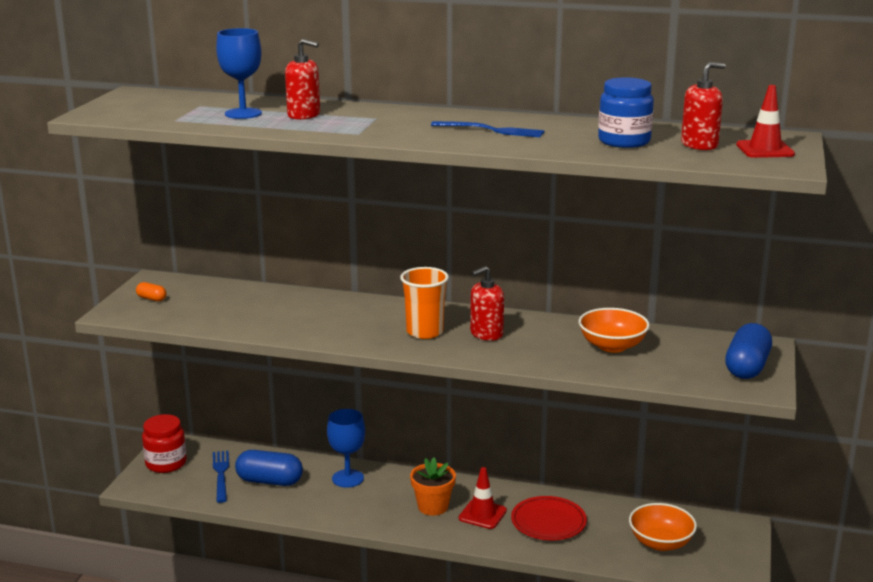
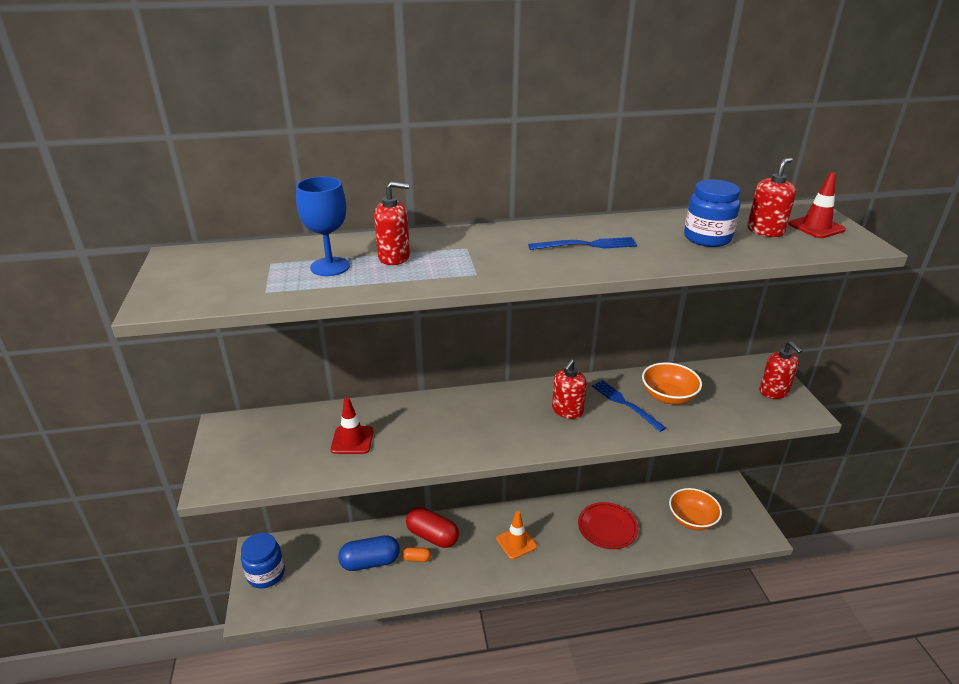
camera: 25 degrees left, 10 degrees up
orange capsule [136,282,166,301] -> orange capsule moved to [402,547,431,562]
red jar [142,414,187,473] -> blue jar [241,533,285,588]
blue fork [213,451,229,503] -> blue fork moved to [592,380,666,432]
blue goblet [327,409,365,488] -> red capsule [406,507,459,548]
orange cup [400,267,449,339] -> none
orange flower pot [410,457,456,516] -> orange traffic cone [496,511,537,559]
red traffic cone [459,467,507,529] -> red traffic cone moved to [331,398,374,454]
blue capsule [725,323,772,379] -> red soap dispenser [759,341,802,399]

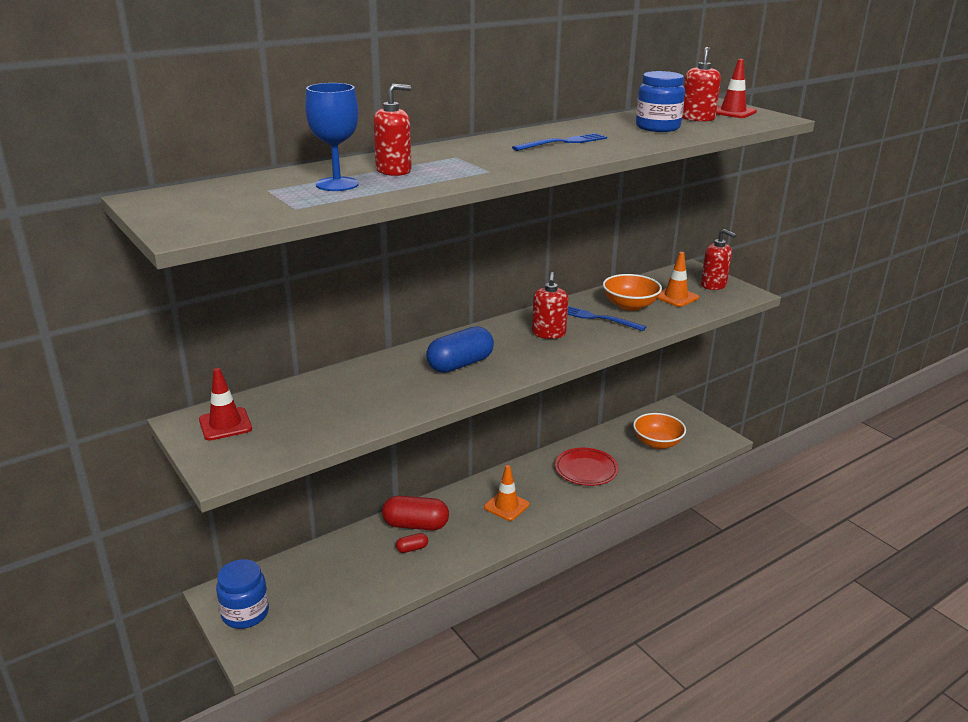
camera: 25 degrees left, 5 degrees down
red traffic cone [331,398,374,454] -> red traffic cone moved to [199,368,252,441]
blue capsule [338,535,400,571] -> blue capsule moved to [426,326,494,373]
orange capsule [402,547,431,562] -> red capsule [396,533,428,553]
none -> orange traffic cone [657,252,699,307]

